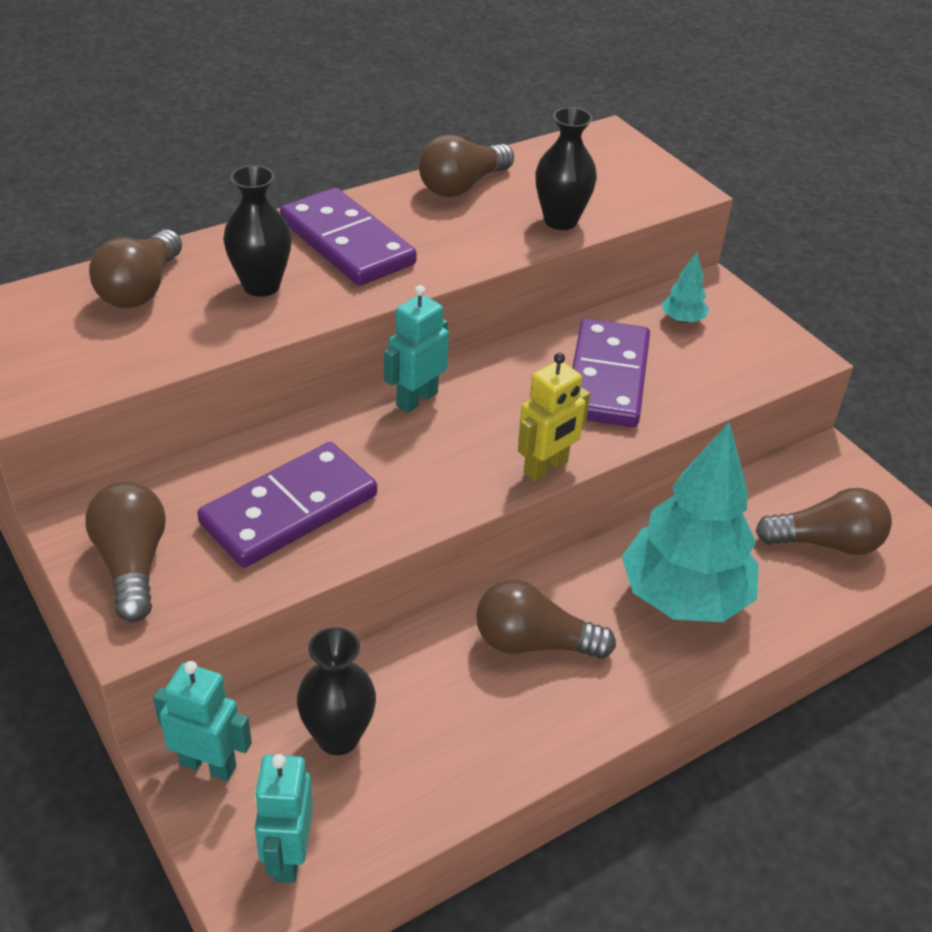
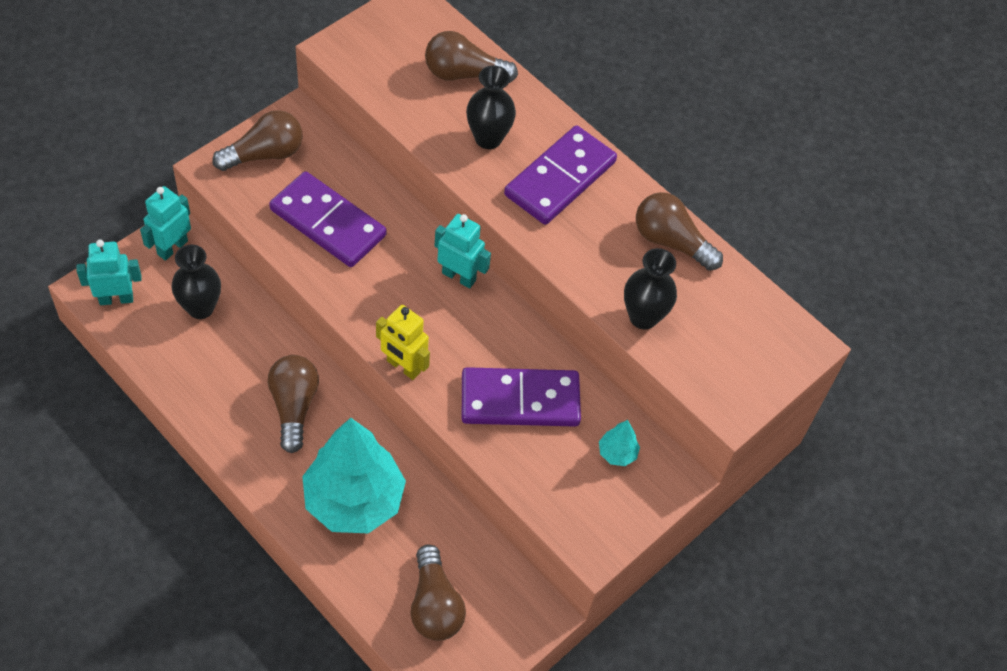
camera: 75 degrees right, 15 degrees up
turquoise robot [153,661,252,781] -> turquoise robot turned 150 degrees counterclockwise [140,186,191,261]

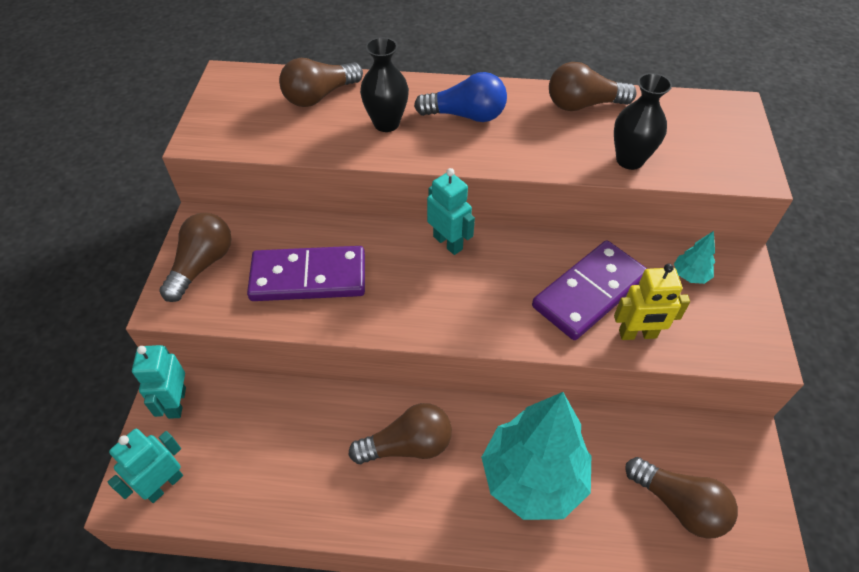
camera: 35 degrees left, 5 degrees down
black vase [171,245,221,319] -> none
brown light bulb [268,355,319,453] -> brown light bulb turned 120 degrees clockwise [349,403,452,464]
yellow robot [376,305,430,380] -> yellow robot moved to [614,263,690,340]
turquoise robot [435,214,491,288] -> turquoise robot turned 60 degrees clockwise [427,168,475,255]
purple domino [504,125,617,225] -> blue light bulb [414,72,507,122]

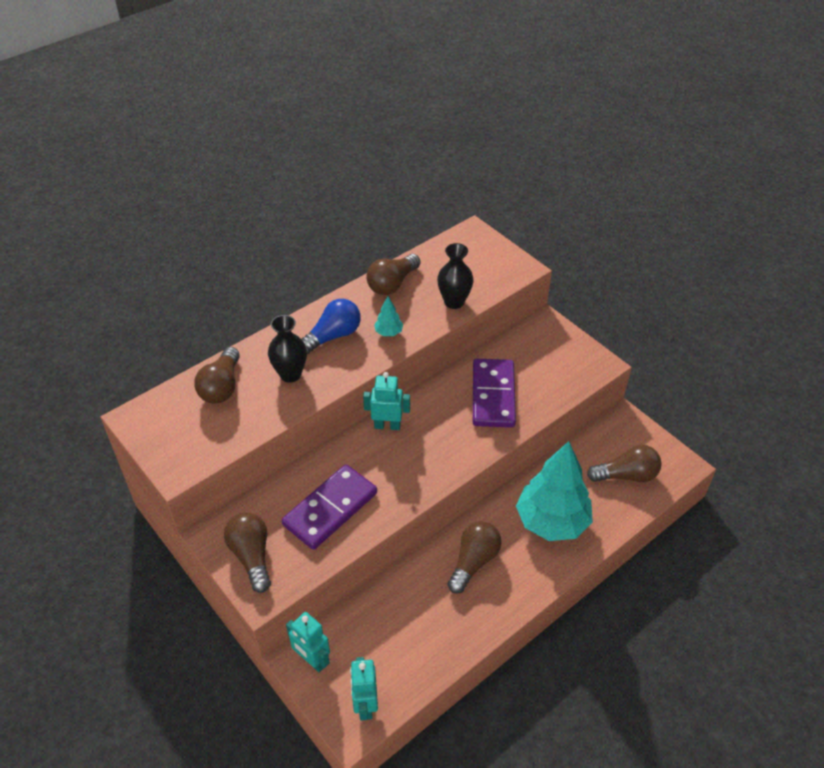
camera: 45 degrees left, 5 degrees down
yellow robot [614,263,690,340] -> none
turquoise tree [674,231,715,284] -> turquoise tree moved to [374,296,403,336]

